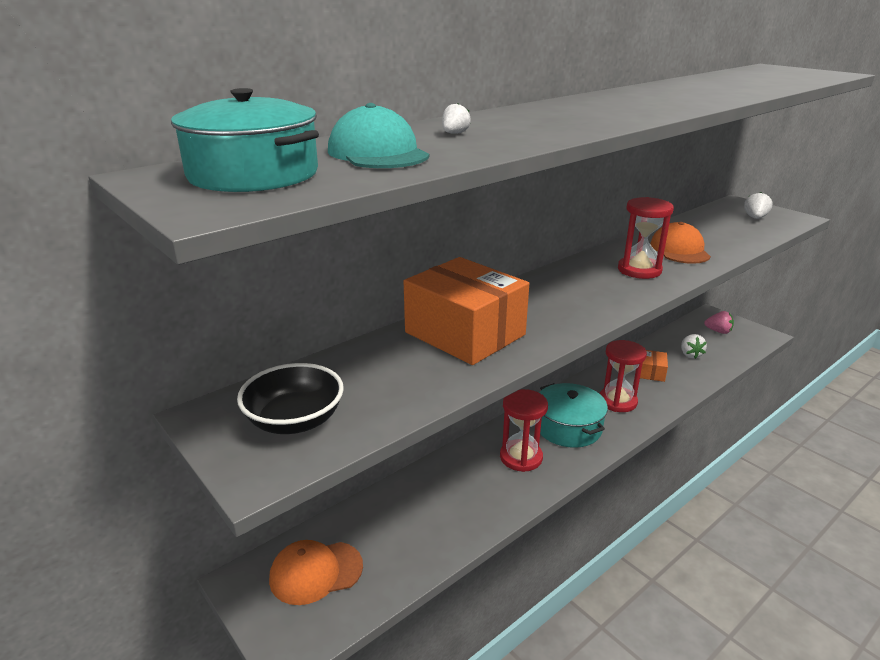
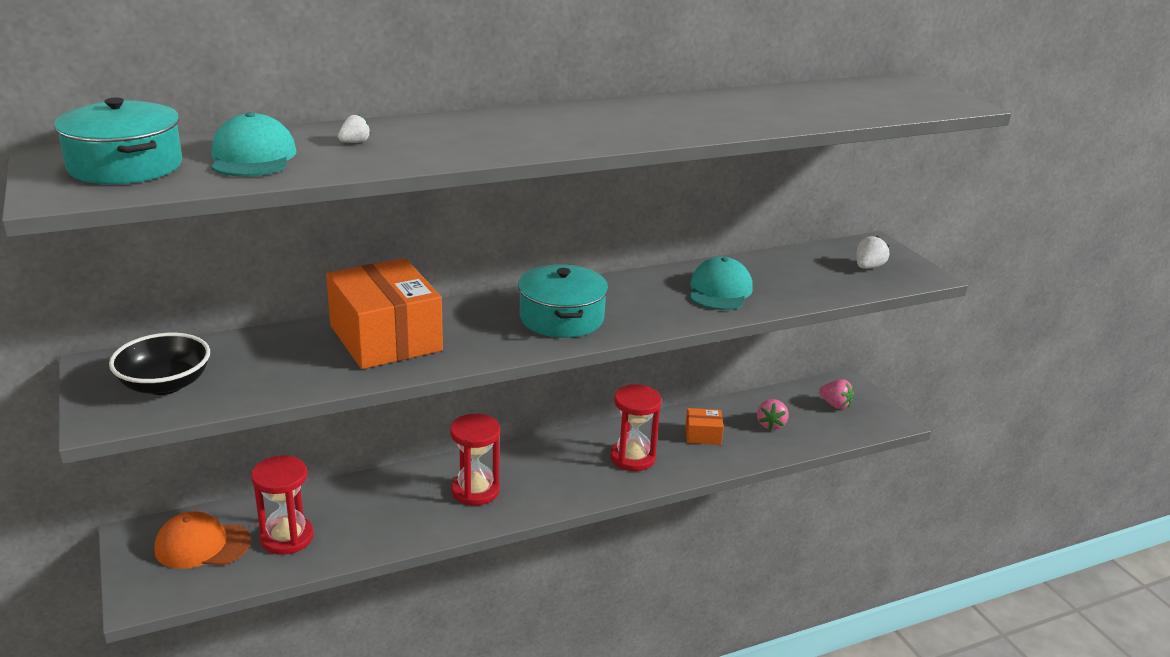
camera: 15 degrees right, 0 degrees up
turquoise pot [539,383,608,448] -> turquoise pot moved to [518,264,608,338]
red hourglass [618,197,674,279] -> red hourglass moved to [251,455,313,555]
orange box [640,350,668,382] -> orange box turned 60 degrees clockwise [685,408,724,445]
orange cap [650,222,711,264] -> turquoise cap [689,257,753,310]
white strawberry [681,334,707,359] -> pink strawberry [757,399,788,430]

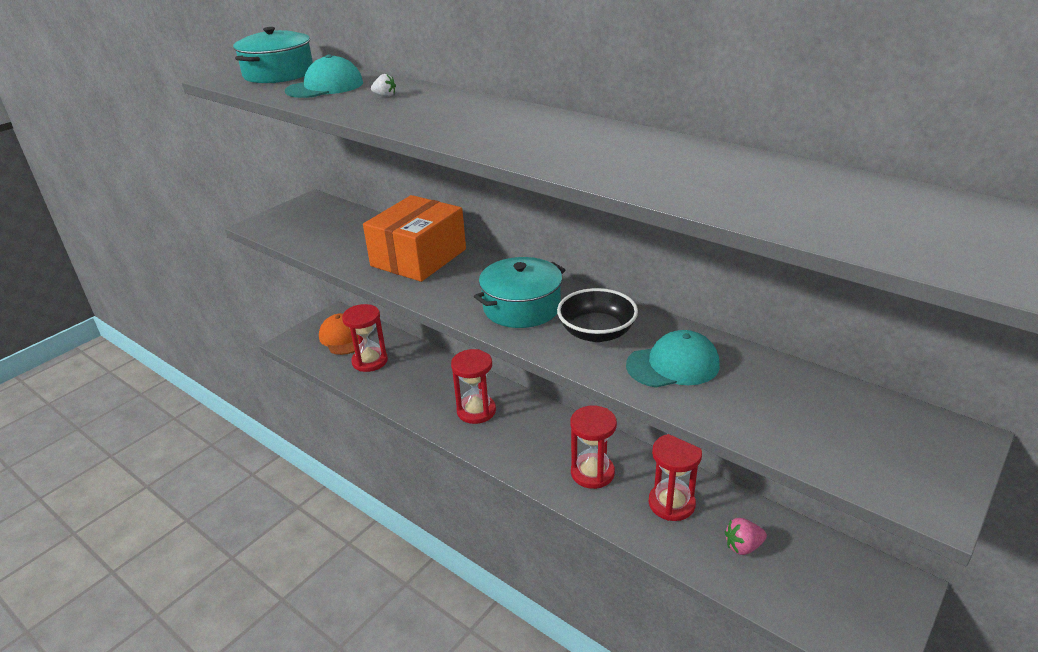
camera: 65 degrees right, 5 degrees up
black bowl [109,333,210,395] -> black bowl moved to [557,288,638,342]
orange box [685,408,724,445] -> red hourglass [649,434,702,521]
pink strawberry [819,379,854,409] -> none
white strawberry [856,236,889,269] -> none

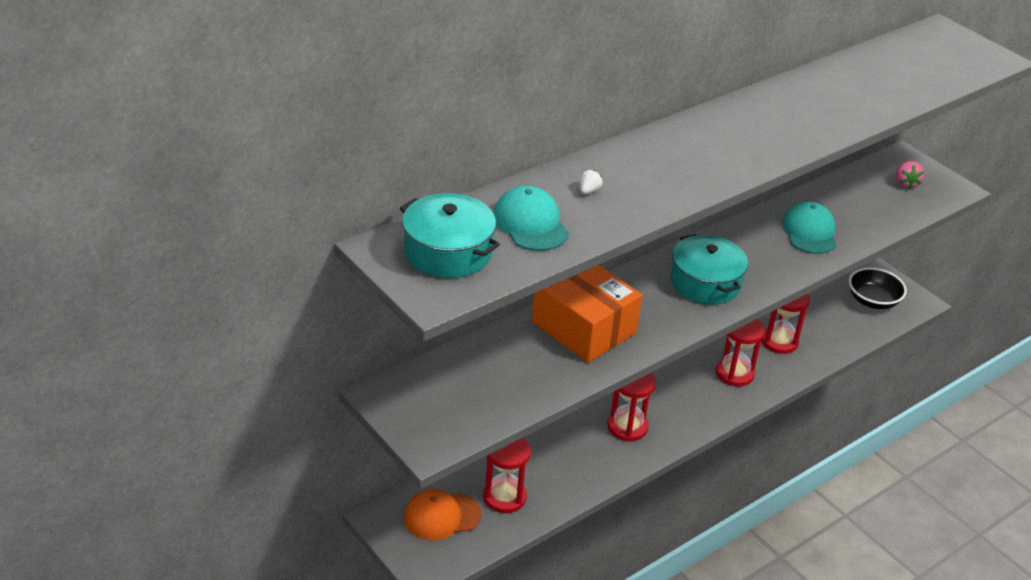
camera: 80 degrees left, 5 degrees up
black bowl [557,288,638,342] -> black bowl moved to [849,267,907,309]
pink strawberry [725,518,767,555] -> pink strawberry moved to [896,161,924,189]

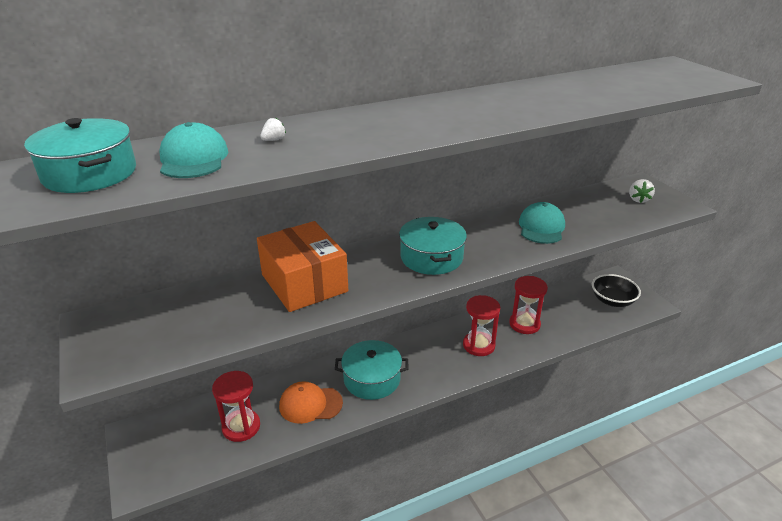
camera: 15 degrees right, 5 degrees down
orange cap [404,489,481,541] -> orange cap moved to [279,381,343,424]
red hourglass [607,373,656,441] -> turquoise pot [335,340,409,400]
pink strawberry [896,161,924,189] -> white strawberry [629,179,655,203]

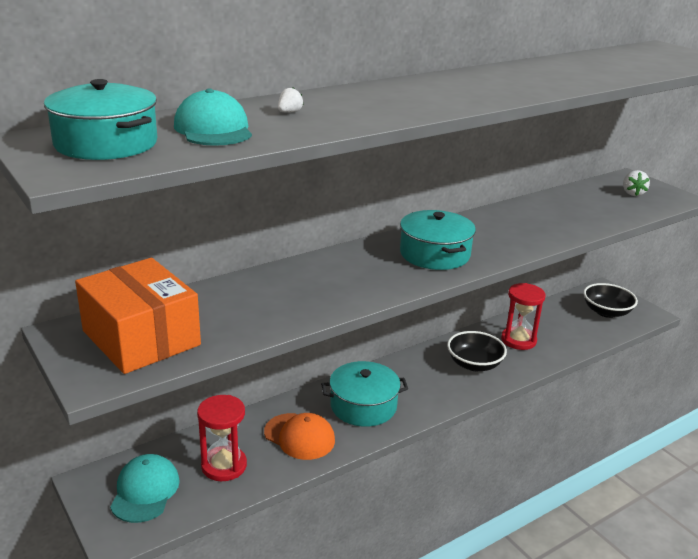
camera: 10 degrees left, 5 degrees down
orange box [257,221,348,312] -> orange box moved to [75,258,201,374]
orange cap [279,381,343,424] -> orange cap turned 135 degrees counterclockwise [264,413,335,460]
red hourglass [463,295,500,356] -> black bowl [447,331,507,371]
turquoise cap [519,202,565,244] -> turquoise cap moved to [110,454,180,523]

